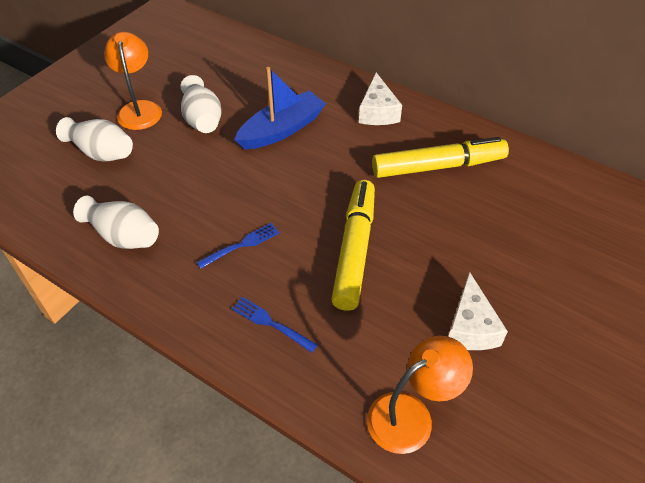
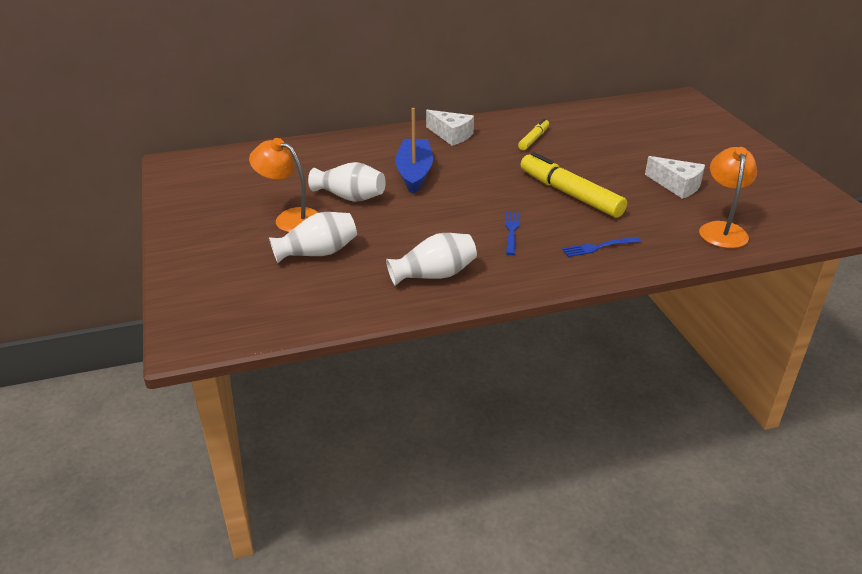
camera: 50 degrees left, 15 degrees down
yellow marker [372,137,509,178] -> yellow marker [518,119,549,150], size x0.53

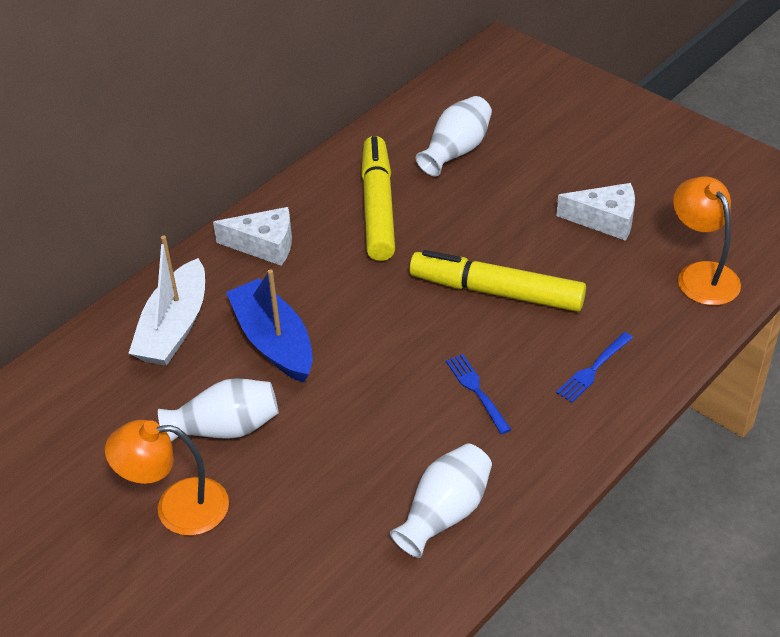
camera: 30 degrees left, 10 degrees up
white vase [269,212,357,263] -> white vase moved to [416,96,492,176]
yellow marker [518,119,549,150] -> yellow marker [361,136,395,261], size x1.87
none -> white boat [128,236,205,366]

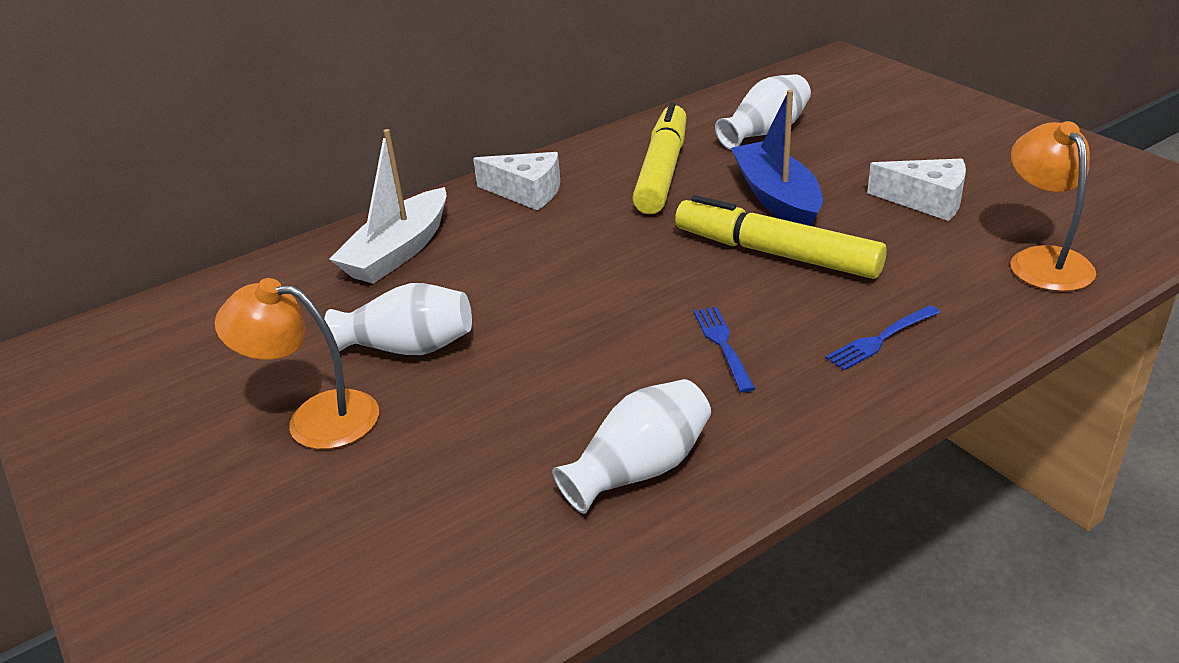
camera: 15 degrees right, 10 degrees down
blue boat [226,269,313,383] -> blue boat moved to [731,90,823,226]

